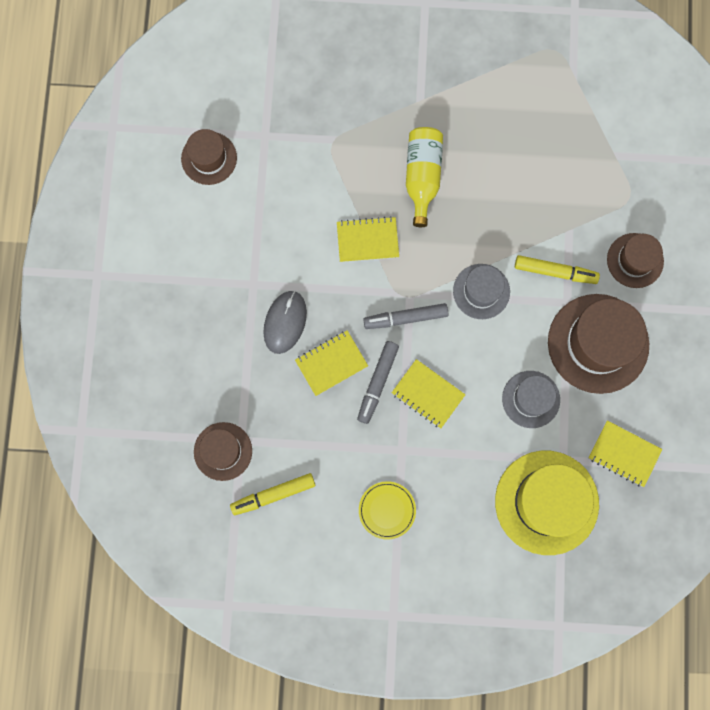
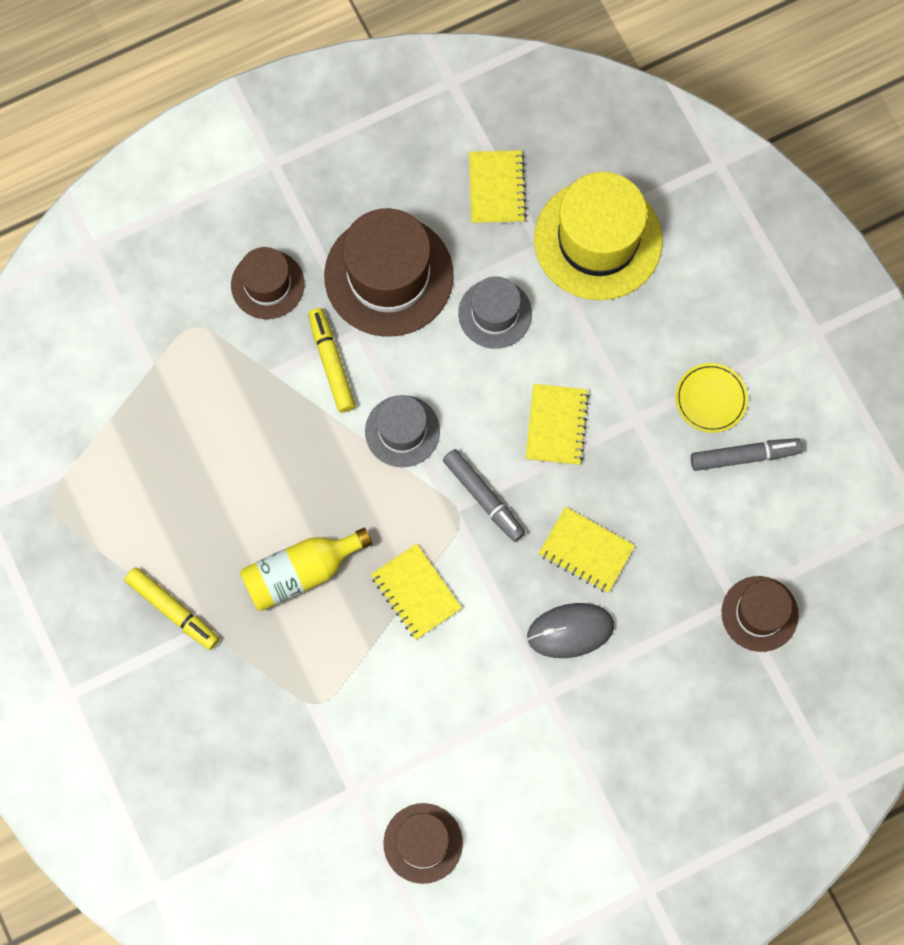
camera: 120 degrees left, 5 degrees down
yellow marker [230,473,315,515] -> yellow marker moved to [125,567,219,650]
grey marker [357,341,399,424] -> grey marker moved to [691,438,803,471]

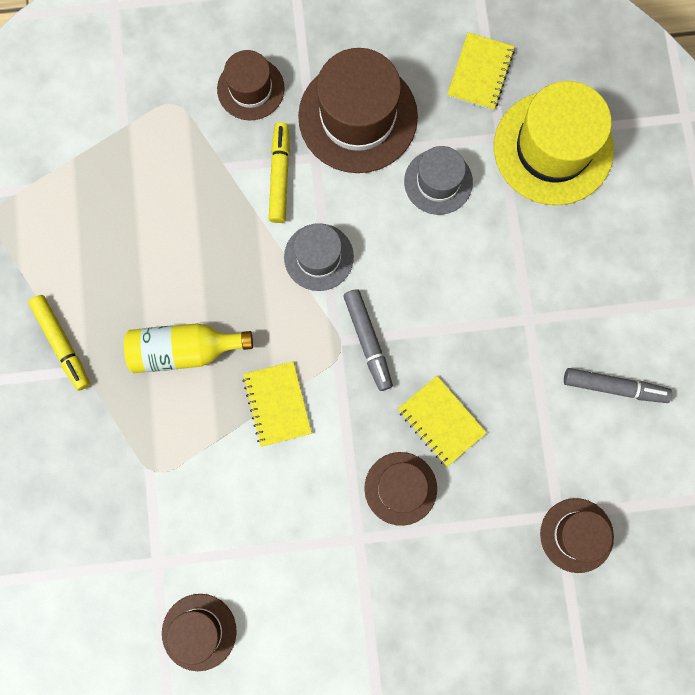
camera: 20 degrees right, 5 degrees up
yellow notebook [526,384,589,465] -> none
grey mouse [527,603,614,658] -> brown hat [364,452,437,526]
yellow plate [675,363,748,433] -> none

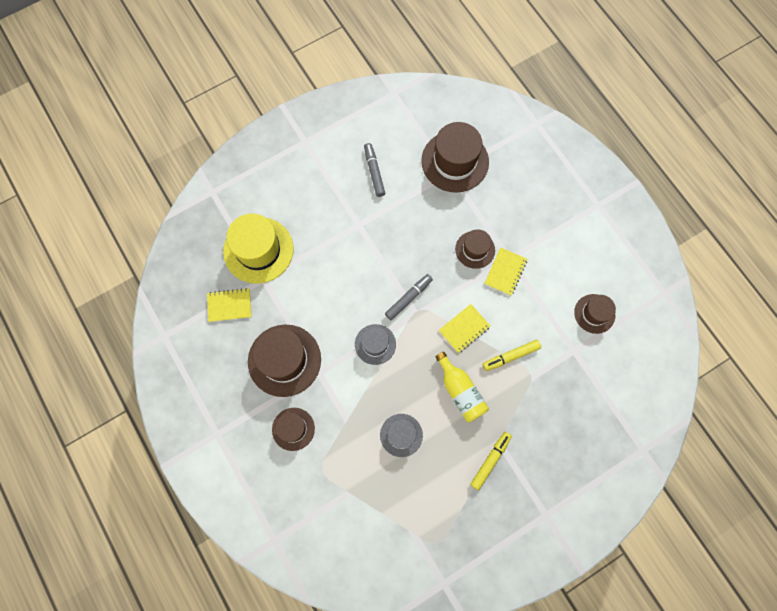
camera: 115 degrees left, 5 degrees down
yellow marker [269,122,290,223] -> yellow marker moved to [482,340,541,371]
yellow notebook [398,376,487,467] -> yellow notebook moved to [484,247,527,296]
grey hat [404,146,473,215] -> grey hat moved to [380,414,423,457]
brown hat [540,498,614,573] -> brown hat [421,122,489,193], size x1.76

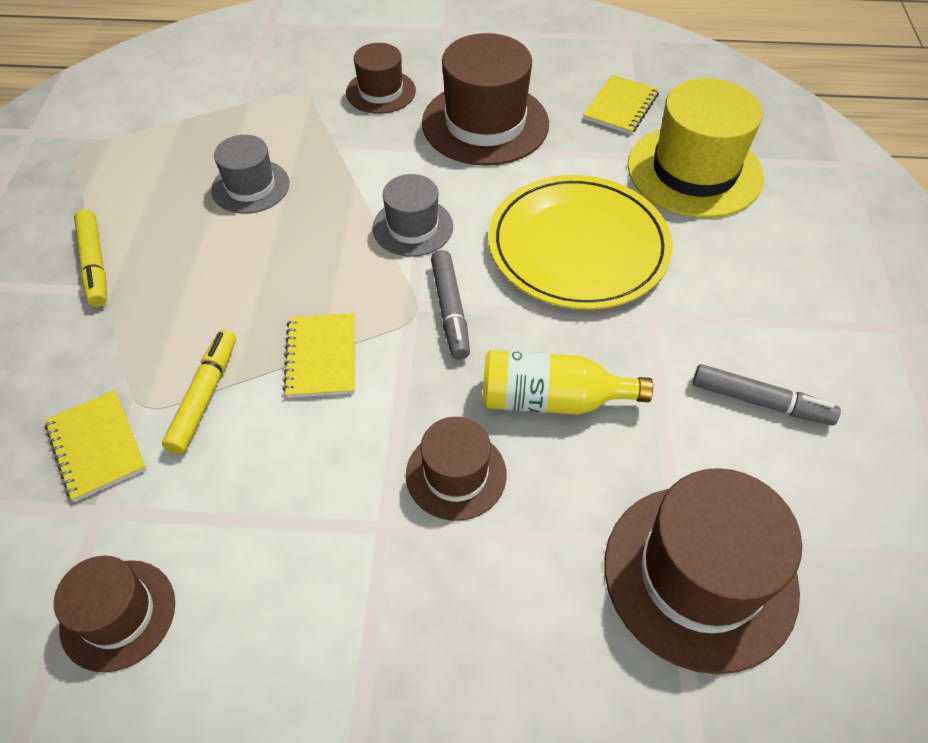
camera: 125 degrees right, 20 degrees down
yellow bottle [435,352,489,423] -> yellow bottle moved to [482,350,653,415]
yellow notebook [484,247,527,296] -> yellow notebook moved to [45,390,146,502]
none -> yellow plate [488,175,673,310]

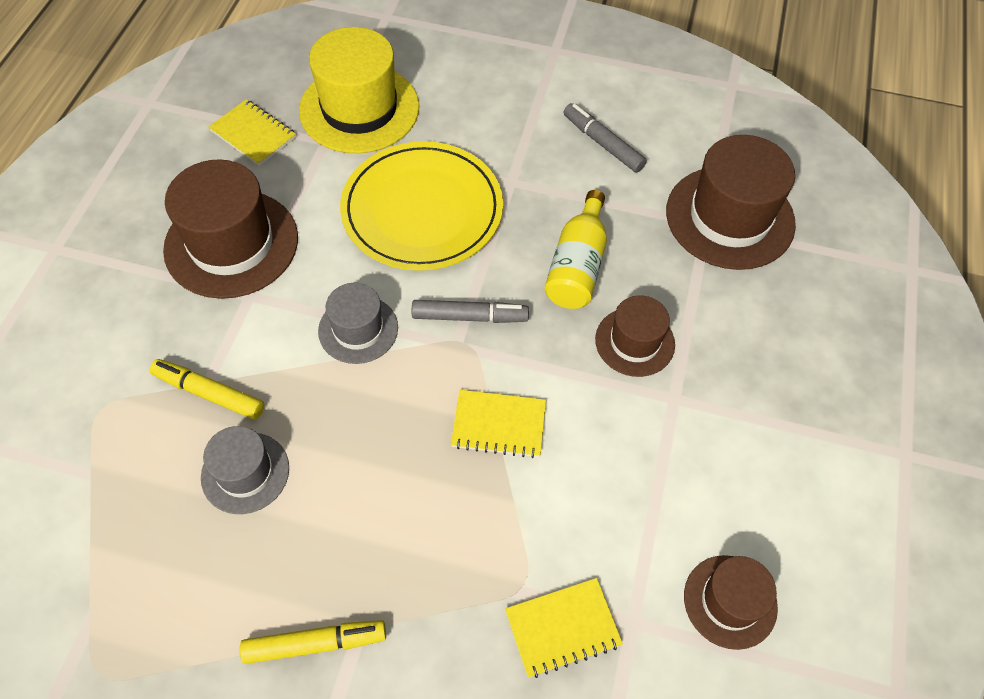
camera: 80 degrees left, 5 degrees up
yellow marker [162,330,236,454] -> yellow marker moved to [150,359,264,420]
brown hat [346,43,416,114] -> none
grey marker [693,364,841,425] -> grey marker turned 75 degrees counterclockwise [564,103,647,173]

